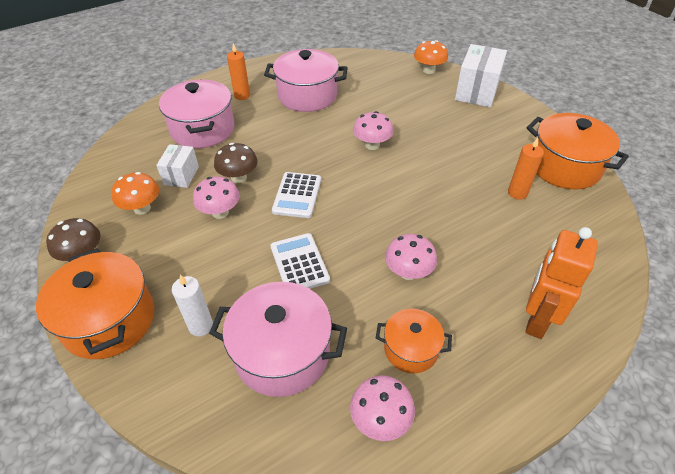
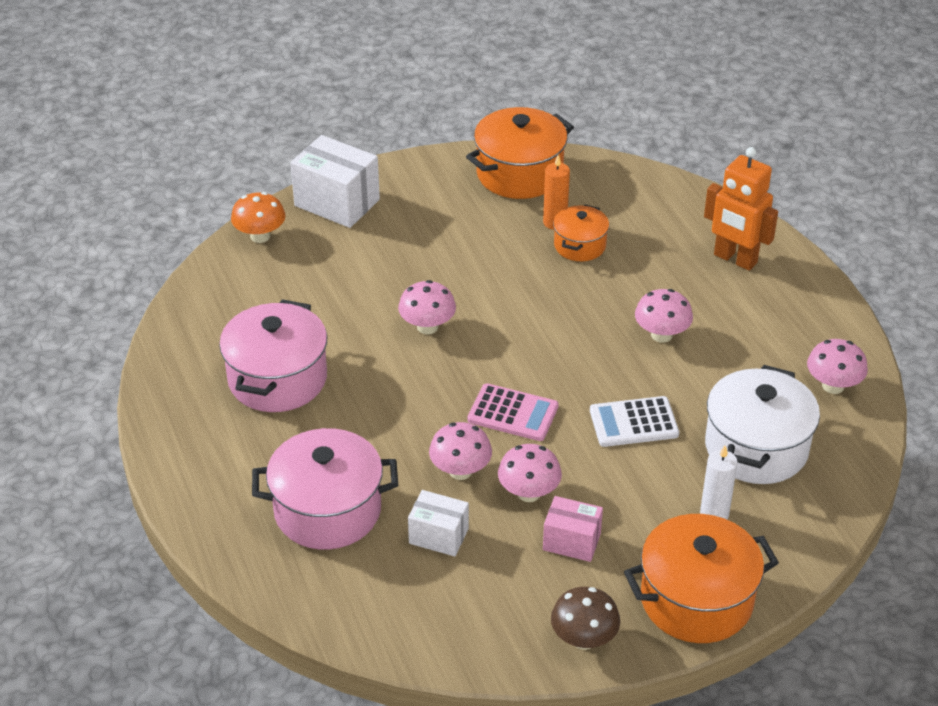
camera: 80 degrees left, 5 degrees down
orange mushroom [111,172,159,215] -> none
pink pot [209,282,347,397] -> white pot [705,365,820,484]
brown mushroom [214,143,258,183] -> pink mushroom [429,422,492,480]
orange candle [227,43,250,100] -> none
white calculator [272,172,321,218] -> pink calculator [467,383,559,441]
orange pot [376,309,452,373] -> orange pot moved to [553,204,609,261]
none -> pink box [543,496,603,562]

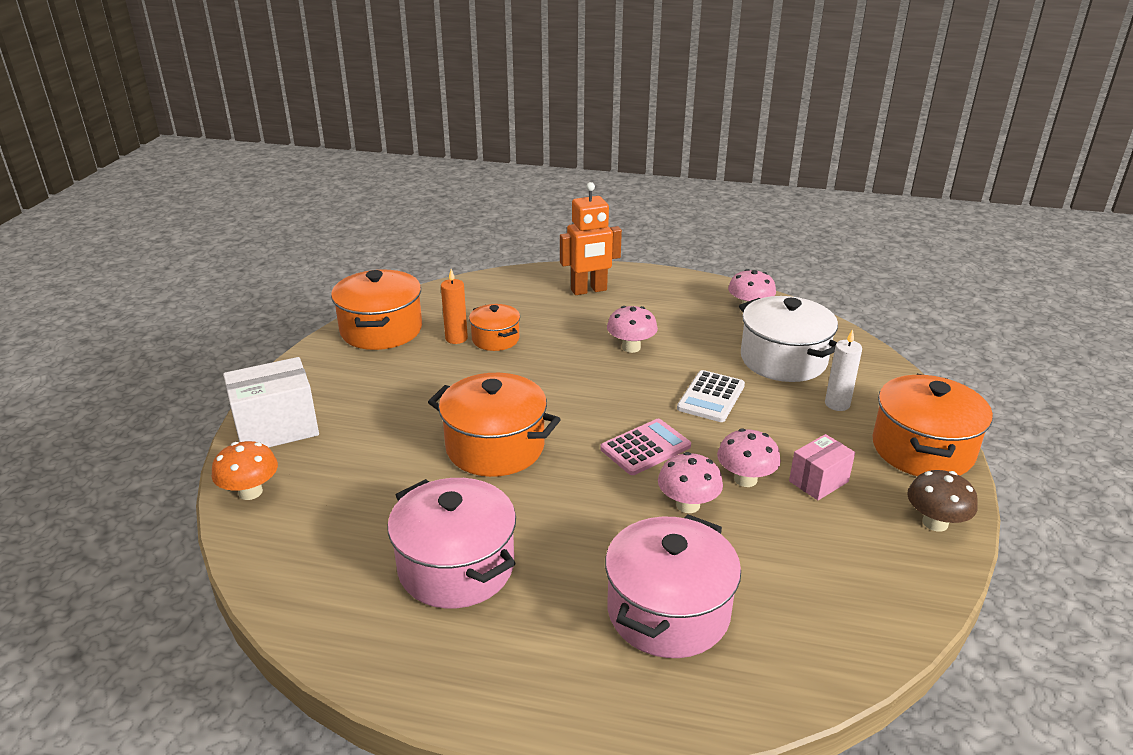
camera: 55 degrees left, 10 degrees down
pink mushroom [398,280,456,334] -> orange pot [428,373,561,477]
white box [408,490,469,557] -> none

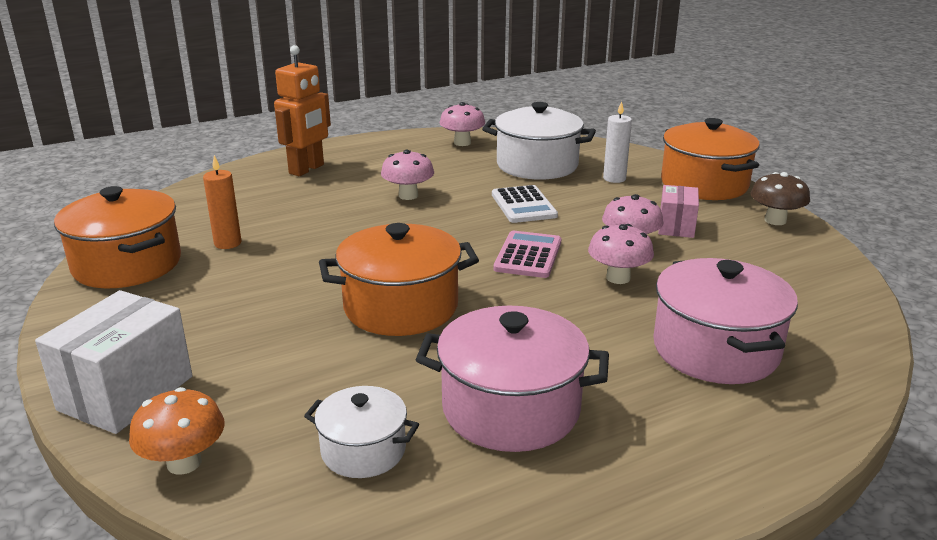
camera: 40 degrees left, 5 degrees down
orange pot [469,304,520,351] -> none
none -> white pot [304,386,419,478]

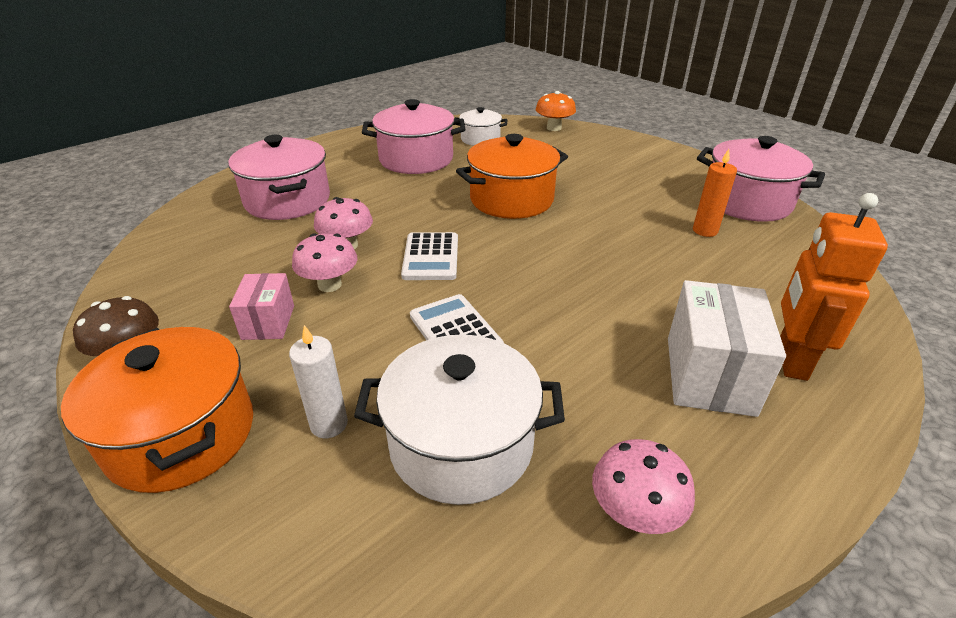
camera: 165 degrees right, 10 degrees up
white box [35,290,192,434] -> white box moved to [668,280,786,417]
orange pot [54,186,181,288] -> pink pot [697,136,825,222]
pink mushroom [381,150,434,200] -> none
pink calculator [494,231,561,278] -> white calculator [401,232,458,280]

